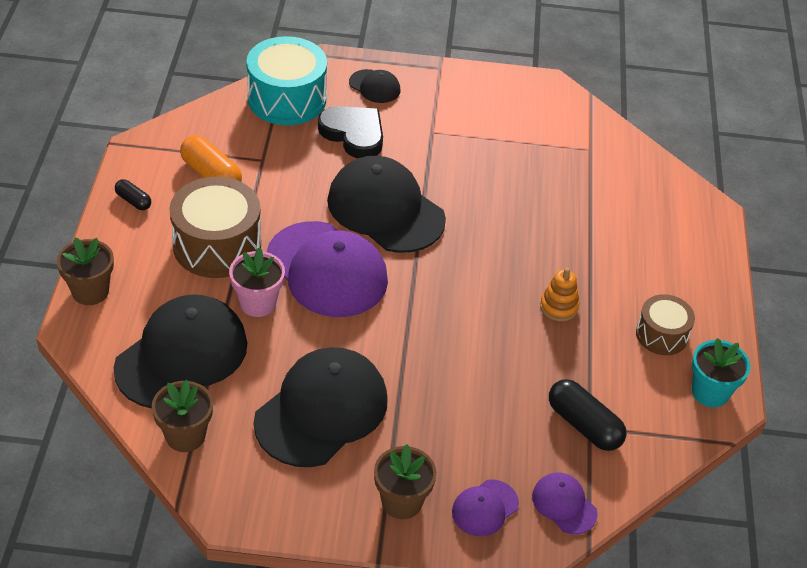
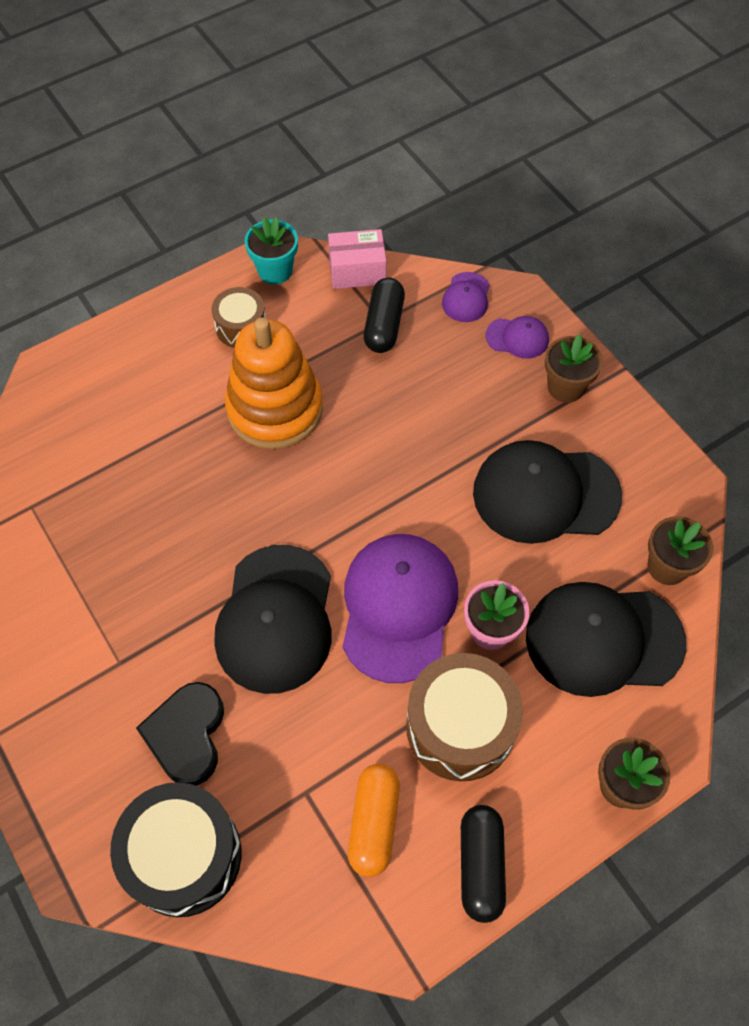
camera: 125 degrees left, 15 degrees up
black capsule [115,179,151,210] -> black capsule [461,805,506,923], size x1.80
turquoise drum [246,36,327,125] -> black drum [110,782,242,917]
black cap [349,69,400,103] -> none
orange stacking toy [540,268,579,321] -> orange stacking toy [225,318,323,449], size x2.39
none -> pink box [328,229,386,289]

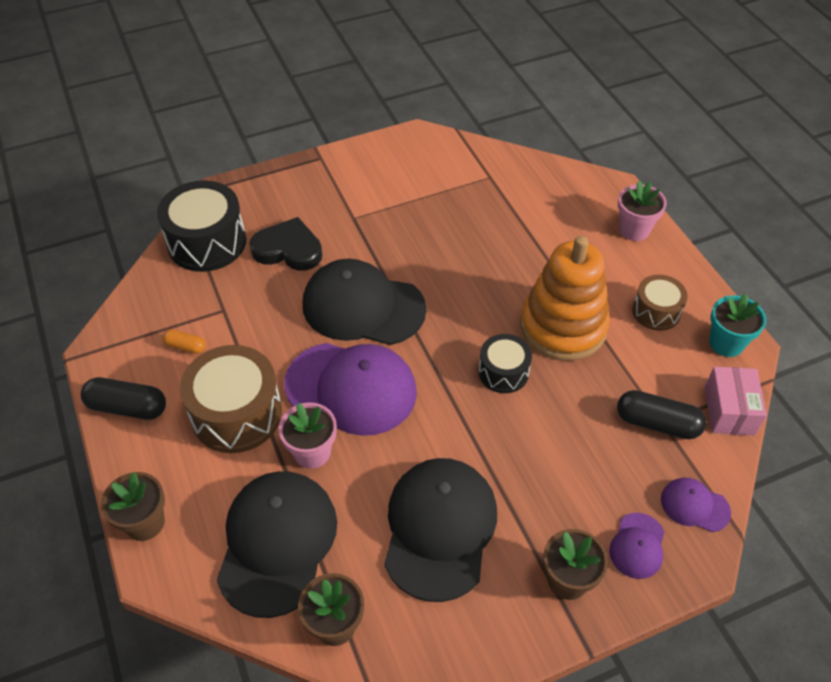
camera: 100 degrees right, 10 degrees down
orange capsule [348,764,400,877] -> orange capsule [162,329,206,354], size x0.55
none -> black drum [479,334,532,393]
none -> pink flower pot [618,181,667,241]

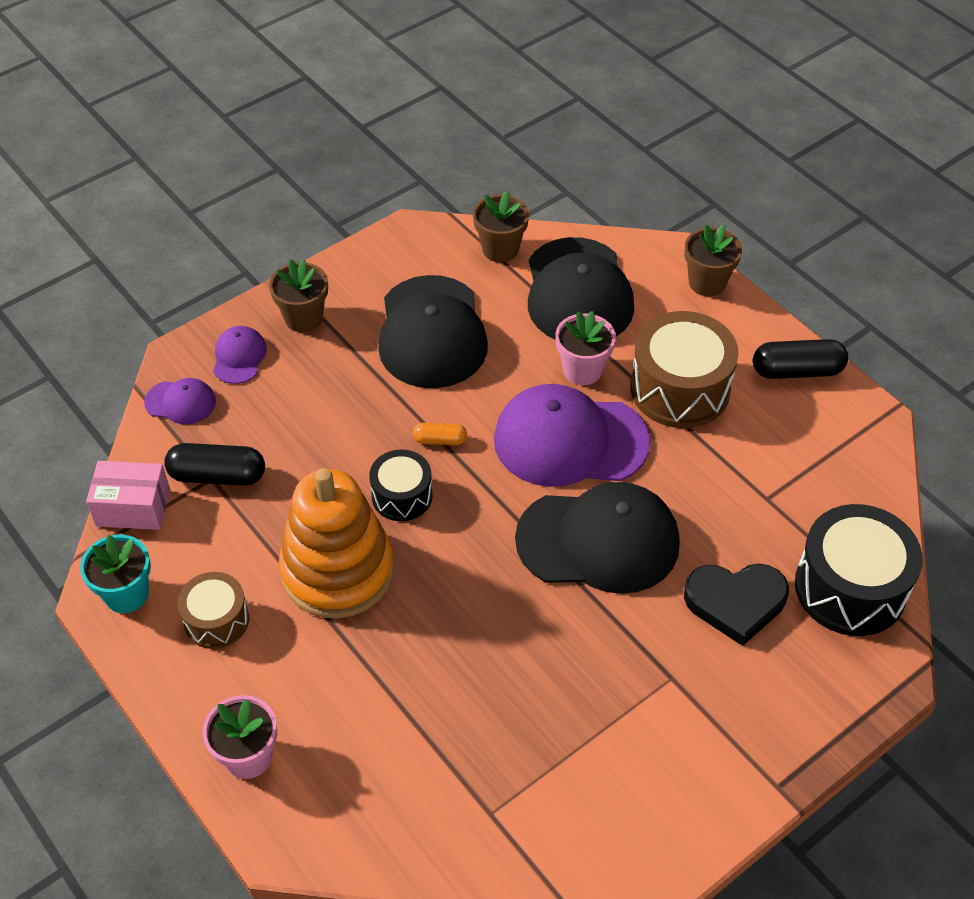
camera: 165 degrees right, 0 degrees up
orange capsule [162,329,206,354] -> orange capsule moved to [413,423,467,445]
pink box [704,367,767,436] -> pink box turned 75 degrees counterclockwise [86,461,170,530]

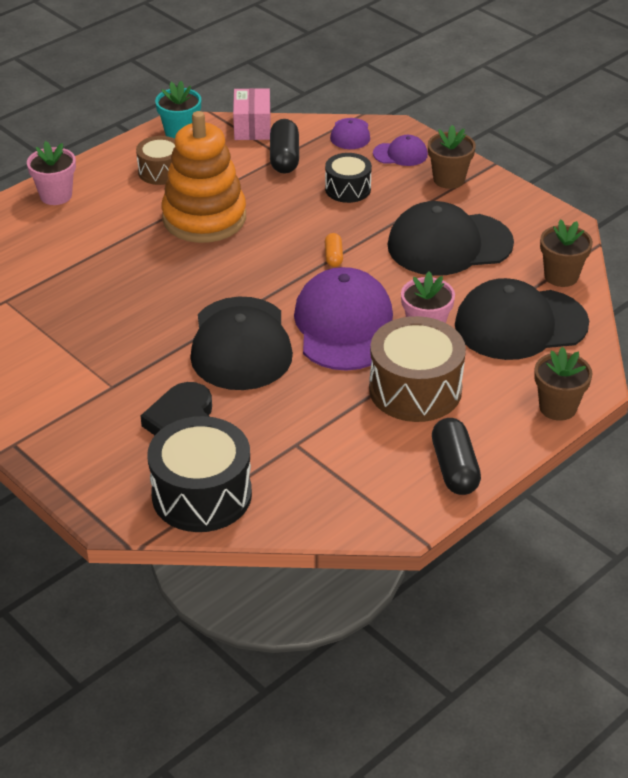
camera: 85 degrees right, 10 degrees down
black drum [369,450,433,521] -> black drum moved to [325,153,372,203]

